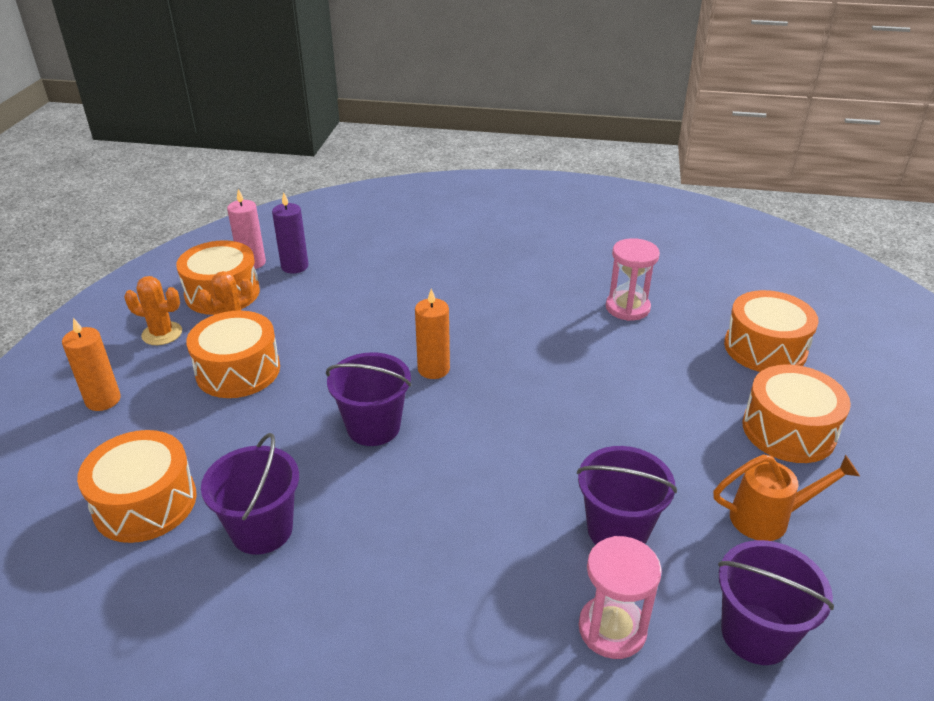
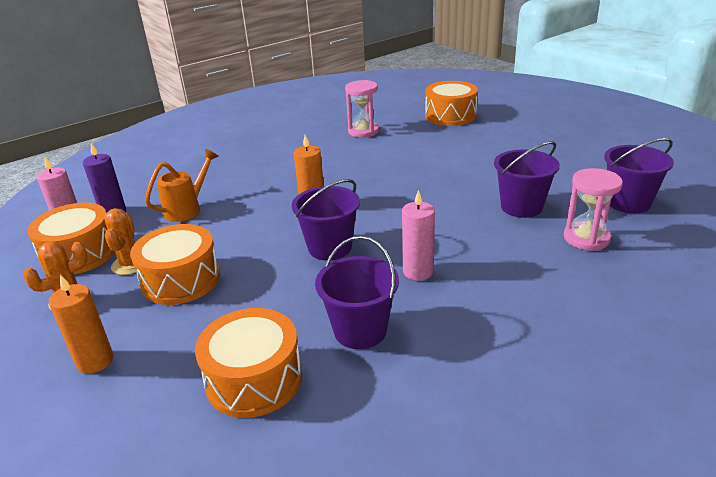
camera: 45 degrees left, 5 degrees down
orange watering can [713,455,860,541] -> orange watering can moved to [145,149,219,222]
orange drum [743,364,851,463] -> none
none -> pink candle [402,190,435,281]

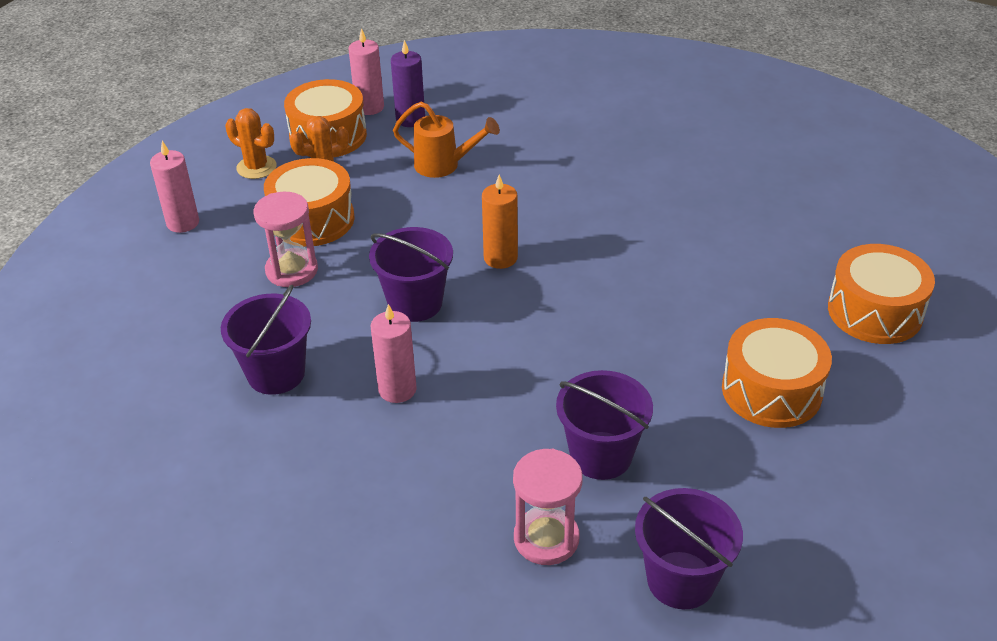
camera: 65 degrees right, 10 degrees up
orange candle [49,274,114,374] -> pink candle [150,141,199,233]
orange drum [195,308,303,418] -> orange drum moved to [722,318,832,428]
pink hourglass [345,80,379,138] -> pink hourglass moved to [254,192,318,287]

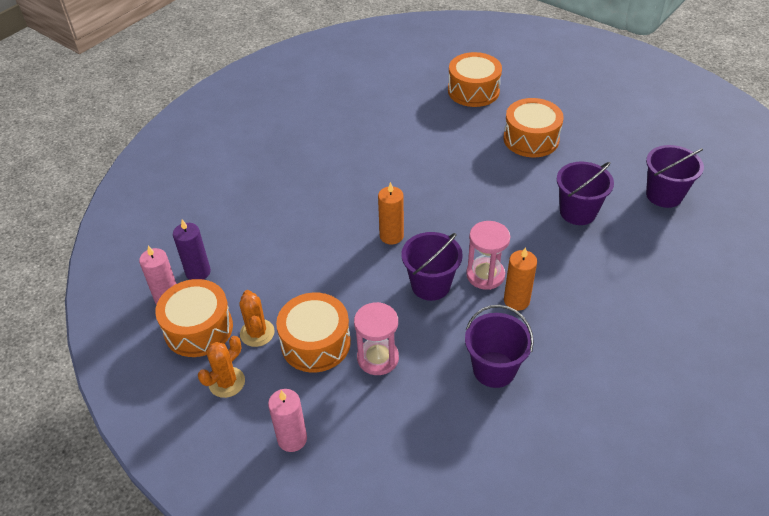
camera: 80 degrees left, 5 degrees up
pink candle [370,304,417,403] -> orange candle [504,247,537,311]
orange watering can [393,102,500,178] -> none
pink hourglass [513,449,583,565] -> pink hourglass moved to [466,221,510,290]

